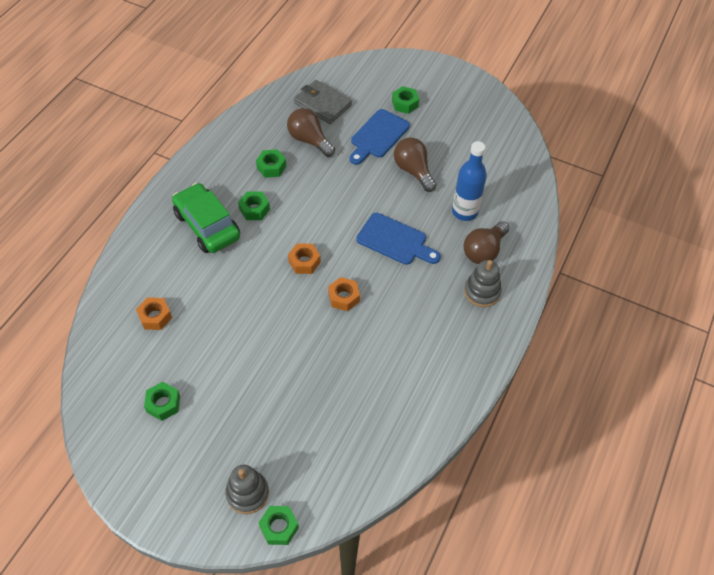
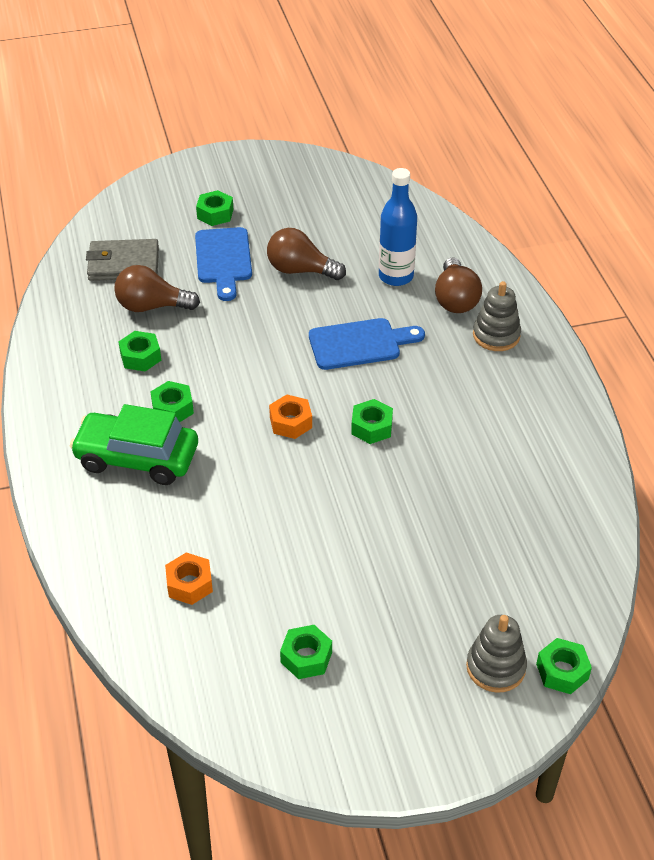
camera: 40 degrees left, 10 degrees down
orange nut [328,277,360,311] -> green nut [351,399,393,444]

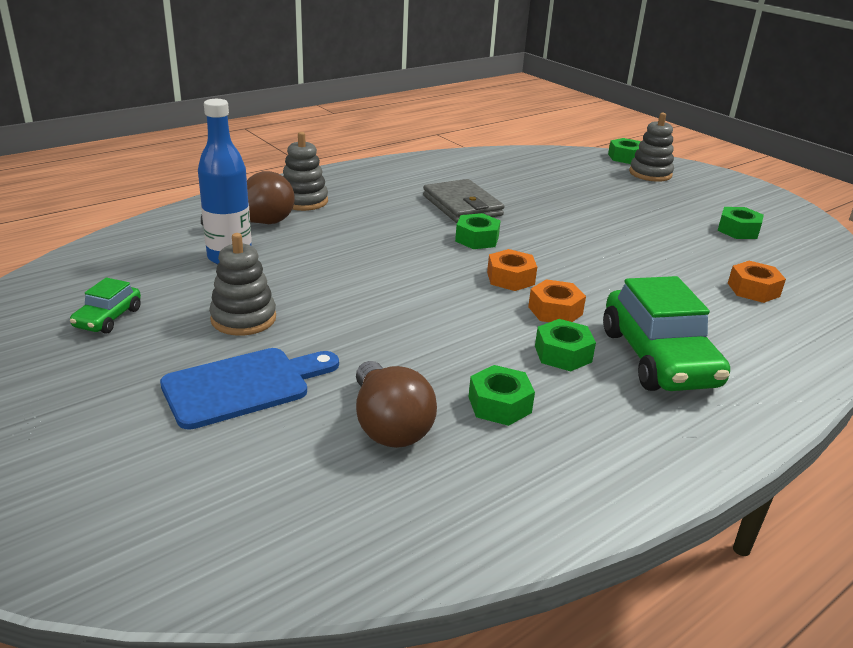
camera: 115 degrees left, 15 degrees down
grey wallet [86,239,159,281] -> grey wallet moved to [423,179,504,223]
green nut [196,190,234,226] -> none
brown light bulb [267,228,346,280] -> grey stacking toy [209,233,276,335]
blue cutting board [309,318,425,370] -> none
none -> green car [70,277,141,334]
none -> orange nut [528,279,586,322]

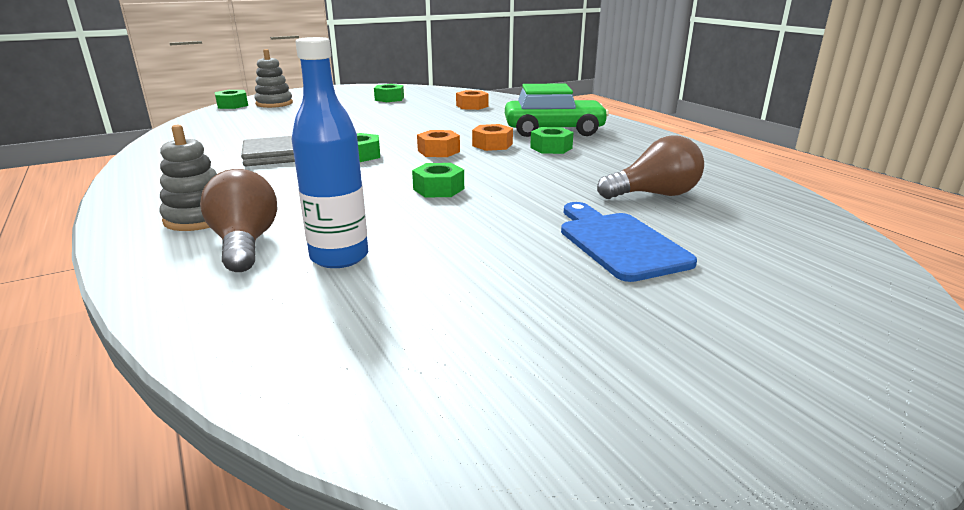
camera: 80 degrees left, 5 degrees down
green car [70,277,141,334] -> none
grey stacking toy [209,233,276,335] -> none
green nut [469,365,535,426] -> green nut moved to [412,163,464,198]

